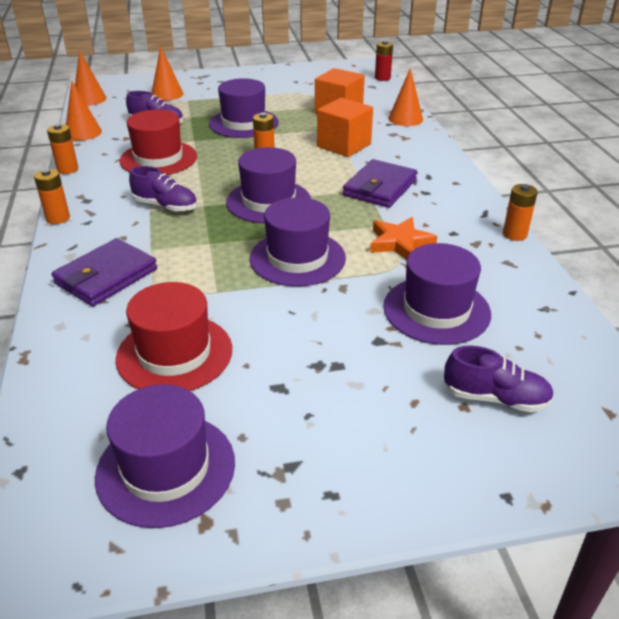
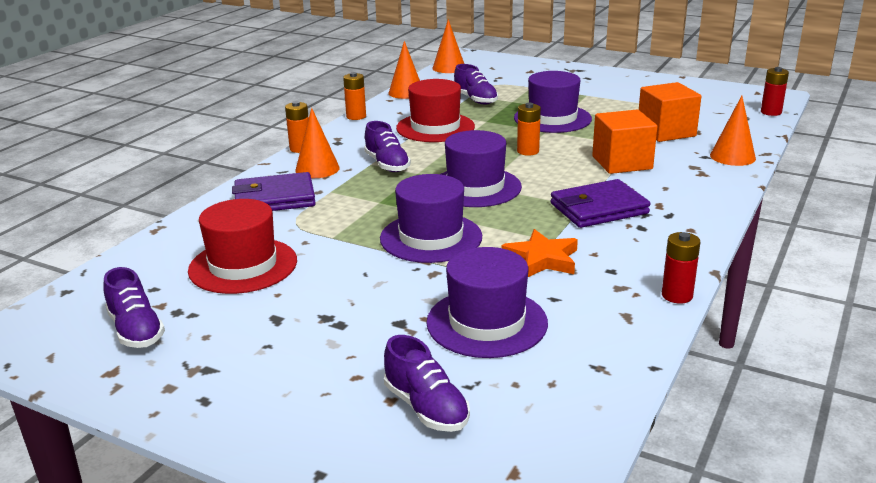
camera: 40 degrees right, 10 degrees down
purple hat [95,384,235,528] -> purple shoe [103,267,165,348]
orange cone [151,46,183,101] -> orange cone moved to [295,108,340,178]
orange battery [503,184,538,241] -> red battery [662,232,700,304]

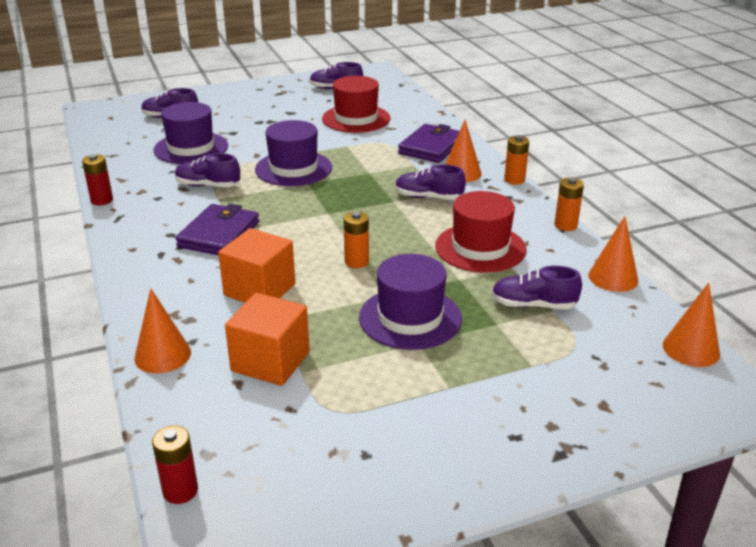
camera: 130 degrees right, 5 degrees up
purple hat [441,130,522,207] -> none
orange star [501,229,578,277] -> purple shoe [175,153,240,187]

